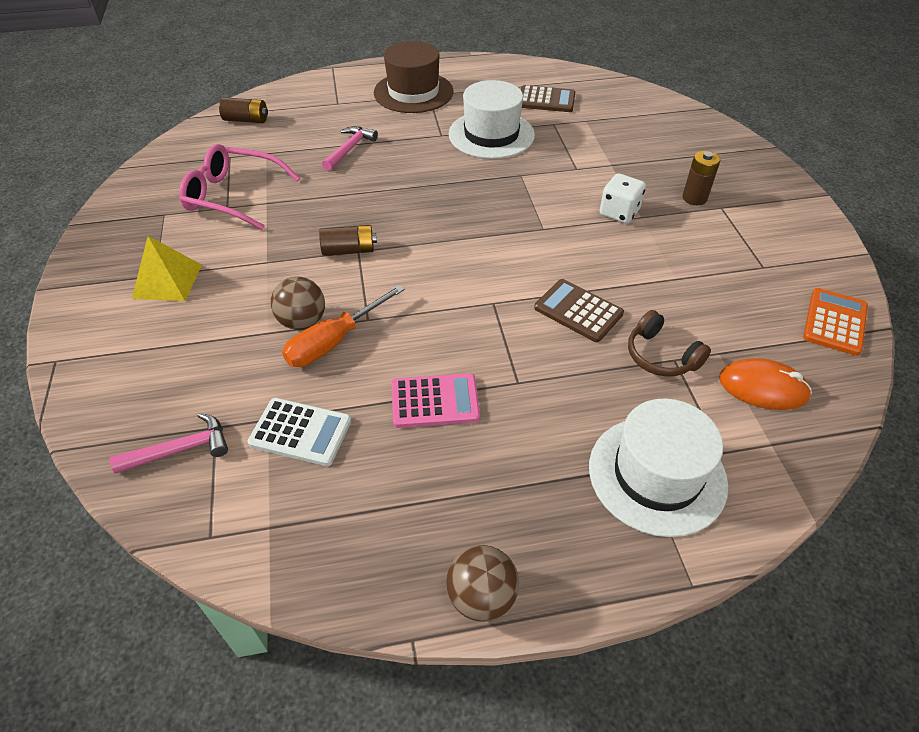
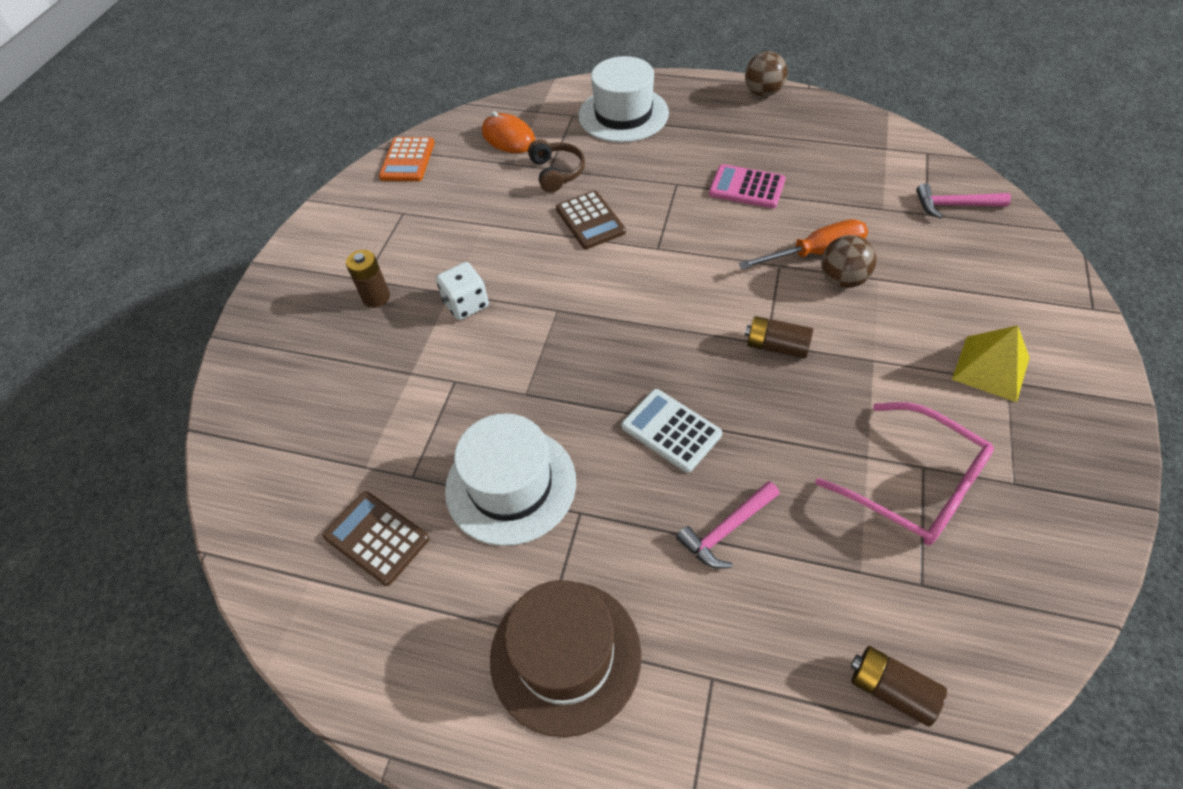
camera: 150 degrees left, 5 degrees up
white calculator [248,398,351,466] -> white calculator moved to [621,389,722,473]
orange calculator [803,288,868,356] -> orange calculator turned 45 degrees counterclockwise [379,137,435,181]

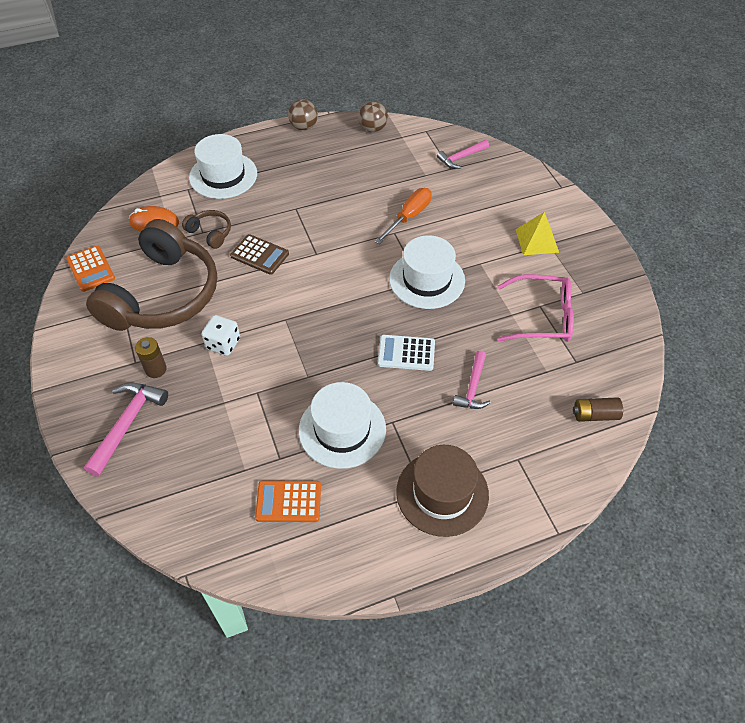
camera: 40 degrees left, 0 degrees up
brown calculator [323,491,429,586] -> orange calculator [255,481,321,522]
pink calculator [709,164,785,208] -> none
brown battery [745,316,813,359] -> white hat [389,235,465,309]
brown ball [821,235,876,288] -> brown ball moved to [358,101,388,132]
none -> pink hammer [84,382,168,476]
none -> brown headphones [86,219,217,331]

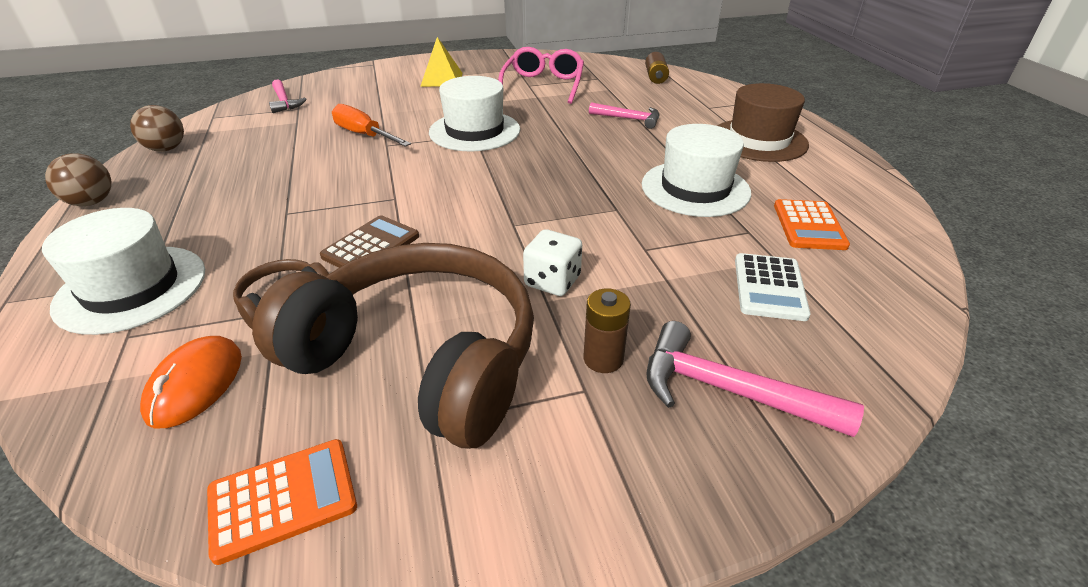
camera: 85 degrees left, 15 degrees down
white calculator [378,335,435,371] -> white calculator moved to [735,253,811,321]

